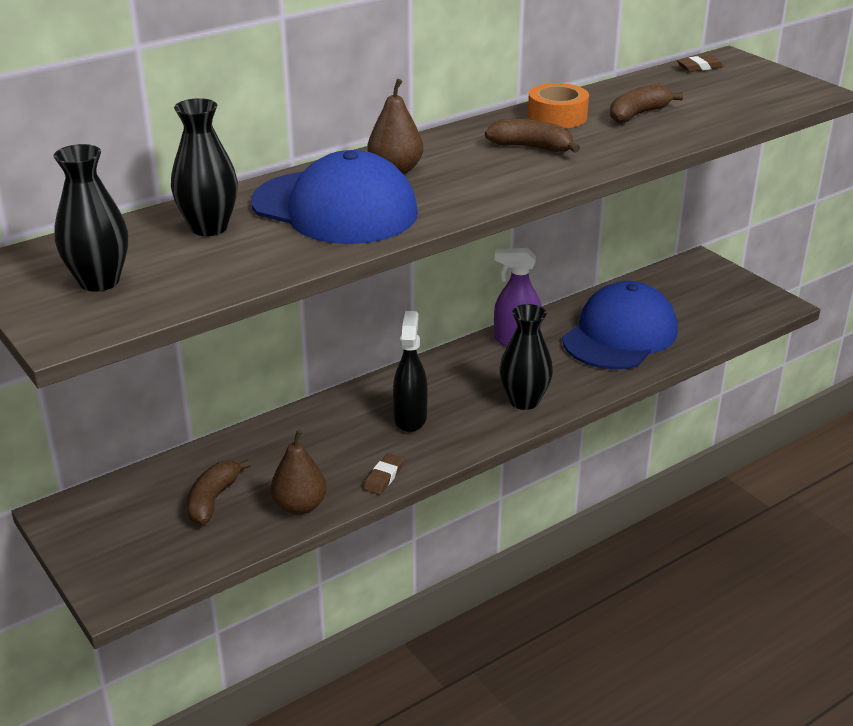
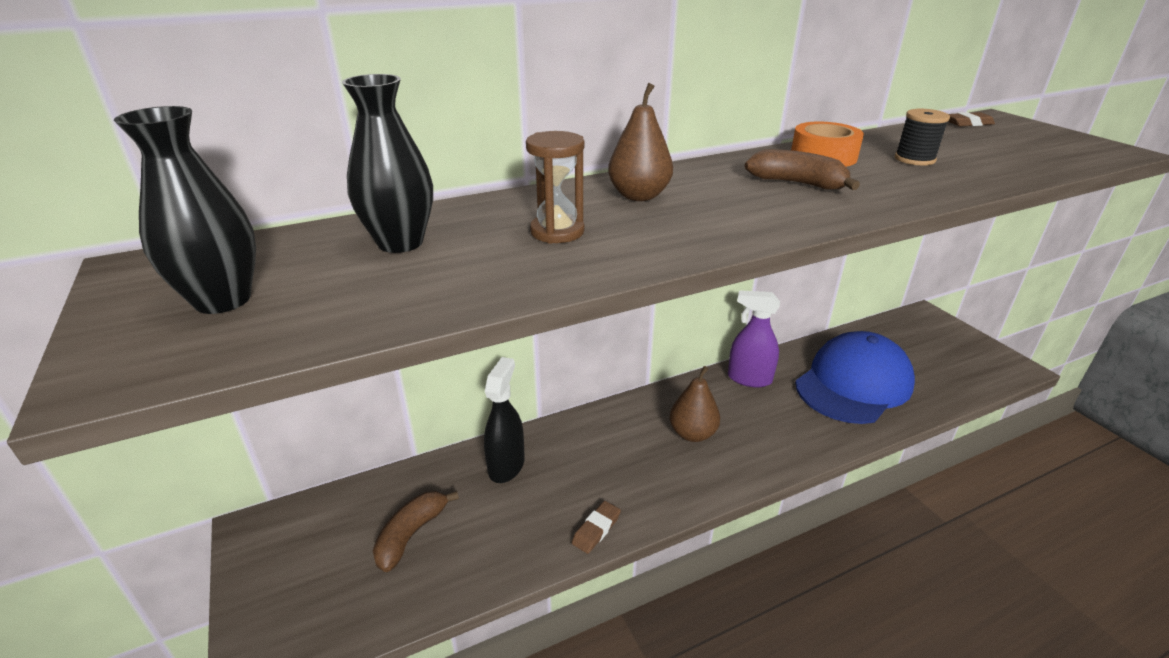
camera: 10 degrees right, 0 degrees up
blue cap [251,150,418,244] -> brown hourglass [526,131,584,244]
brown pear [271,429,327,515] -> brown pear moved to [670,366,720,442]
black spray bottle [393,311,428,432] -> black spray bottle moved to [484,357,525,483]
black vase [499,304,553,410] -> none
brown banana [610,84,683,123] -> black spool [895,109,950,166]

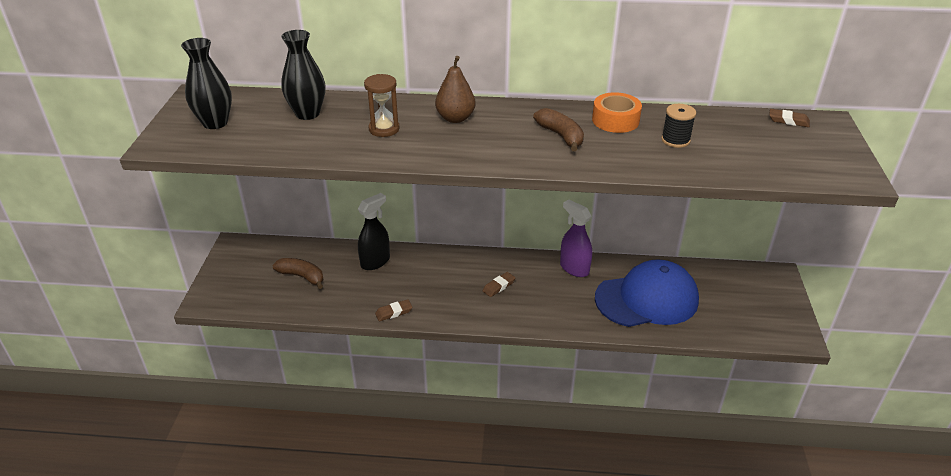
camera: 30 degrees right, 5 degrees up
brown banana [373,491,459,572] -> brown banana turned 60 degrees clockwise [272,258,323,289]
brown pear [670,366,720,442] -> brown eraser [483,272,515,297]

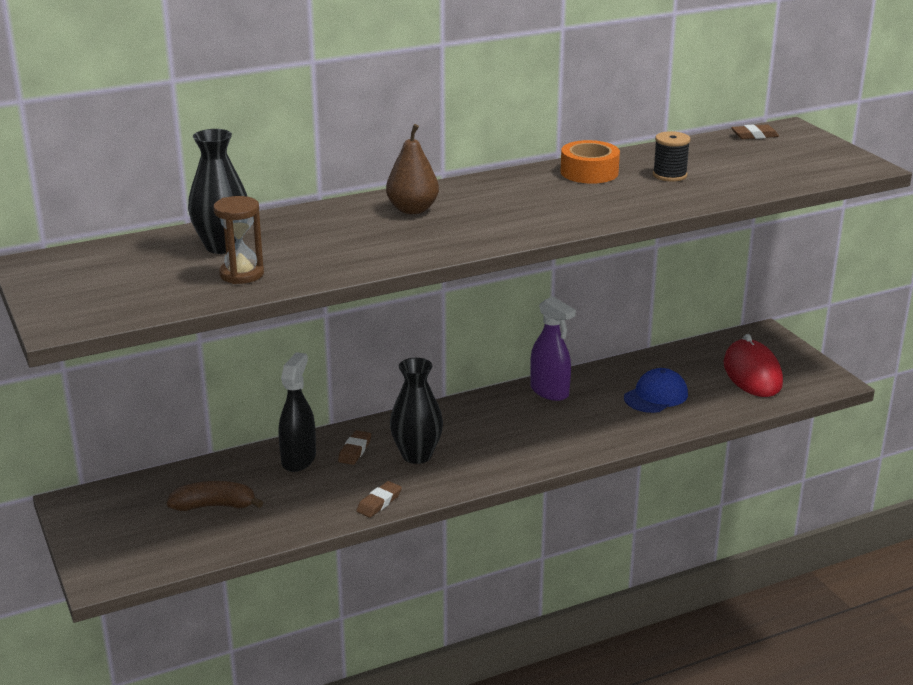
camera: 30 degrees left, 10 degrees down
black vase [181,38,232,129] -> black vase moved to [390,358,443,464]
brown hourglass [364,74,400,137] -> brown hourglass moved to [213,196,264,284]
brown eraser [483,272,515,297] -> brown eraser moved to [338,430,371,465]
brown banana [533,108,584,151] -> none
purple spray bottle [560,199,592,277] -> purple spray bottle turned 150 degrees counterclockwise [530,296,576,401]
blue cap [595,259,699,327] -> blue cap [624,368,688,413], size x0.53
none -> red mouse [723,334,783,397]

